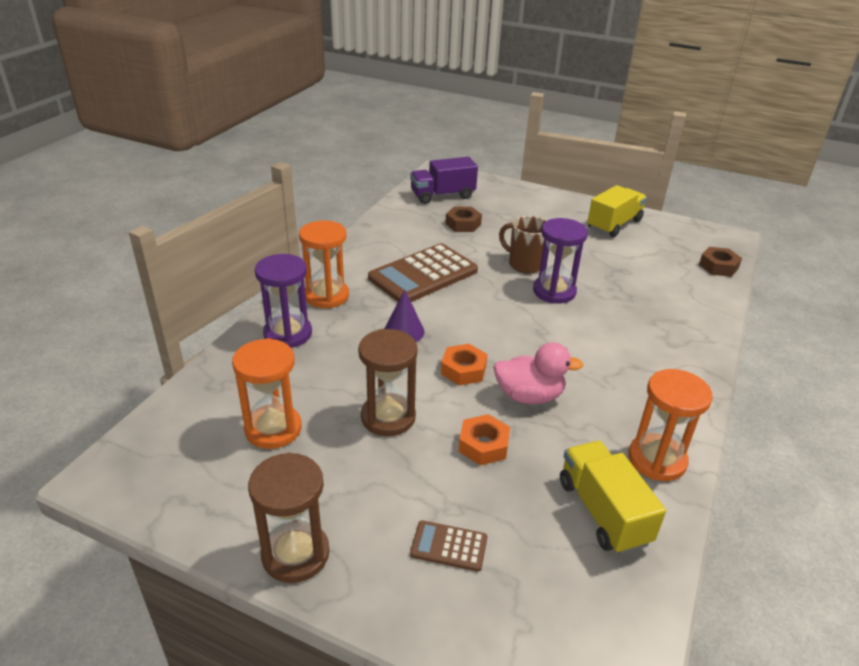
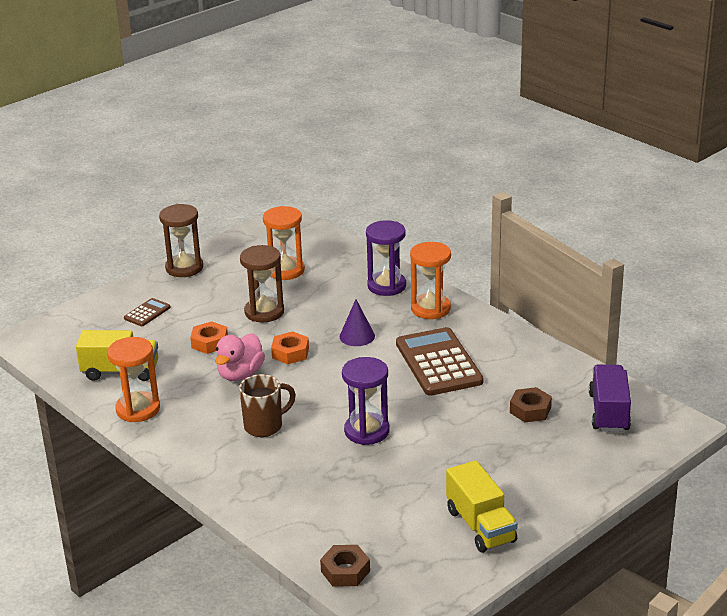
camera: 115 degrees right, 5 degrees down
brown mug [499,216,546,273] -> brown mug moved to [239,374,296,437]

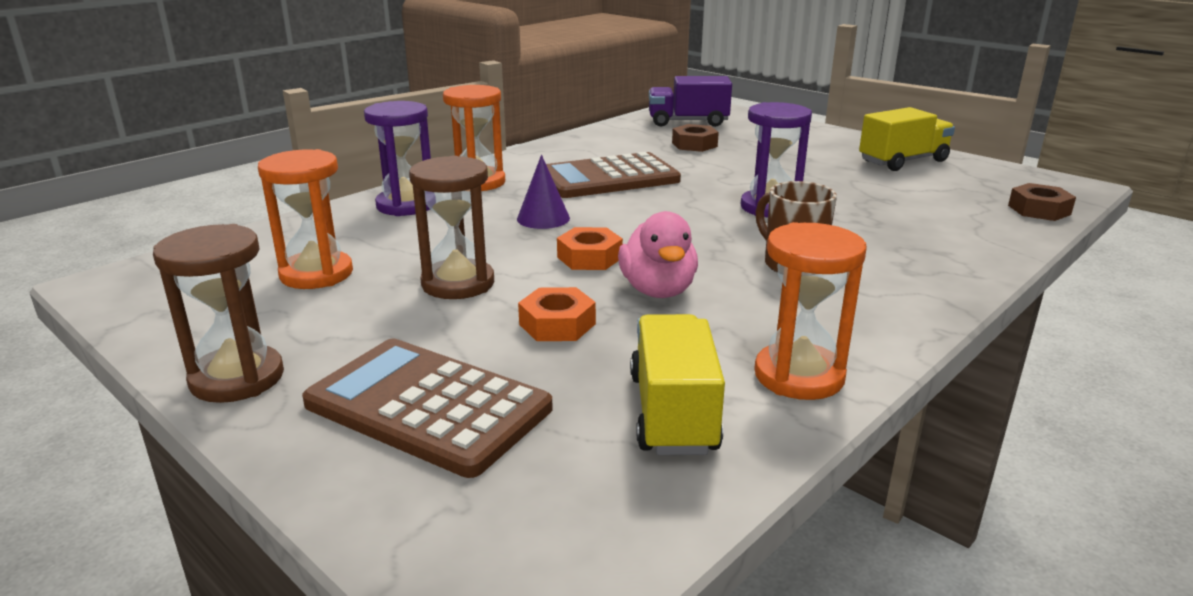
camera: 95 degrees left, 5 degrees down
brown calculator [124,298,171,326] -> brown calculator [302,339,553,478], size x2.16
pink duck [215,333,265,381] -> pink duck turned 60 degrees clockwise [618,211,698,298]

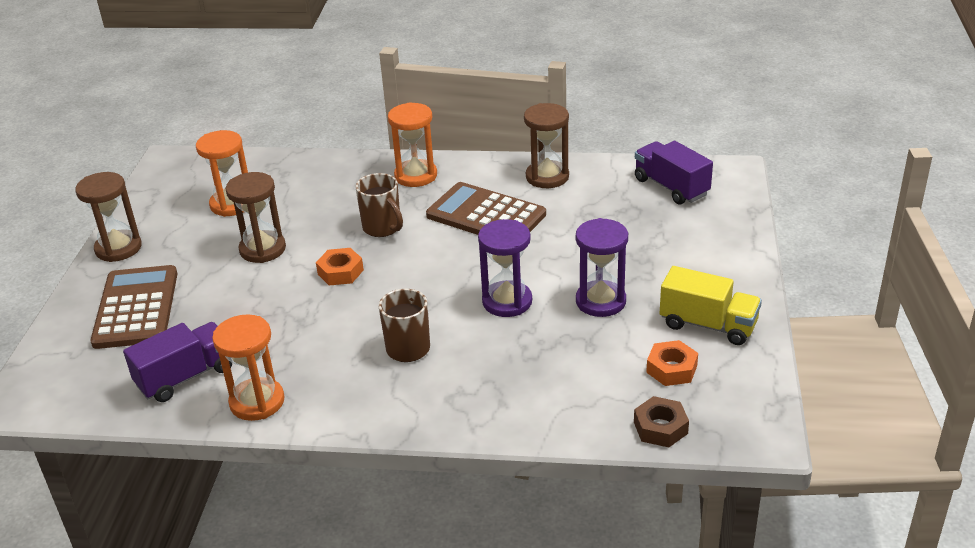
camera: 55 degrees right, 10 degrees up
purple hourglass [364,101,431,216] -> purple hourglass moved to [576,218,628,317]
purple cone [517,155,570,229] -> brown mug [356,173,403,237]
orange nut [518,287,596,341] -> orange nut moved to [646,340,698,386]
pink duck [618,211,698,298] -> none
yellow truck [630,314,725,455] -> purple truck [123,322,232,402]
brown nut [672,124,719,152] -> none
none -> brown hourglass [524,103,569,188]

